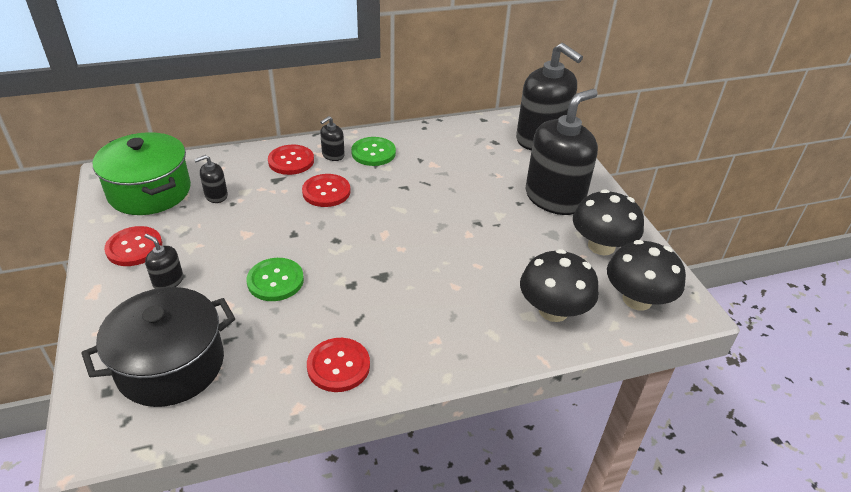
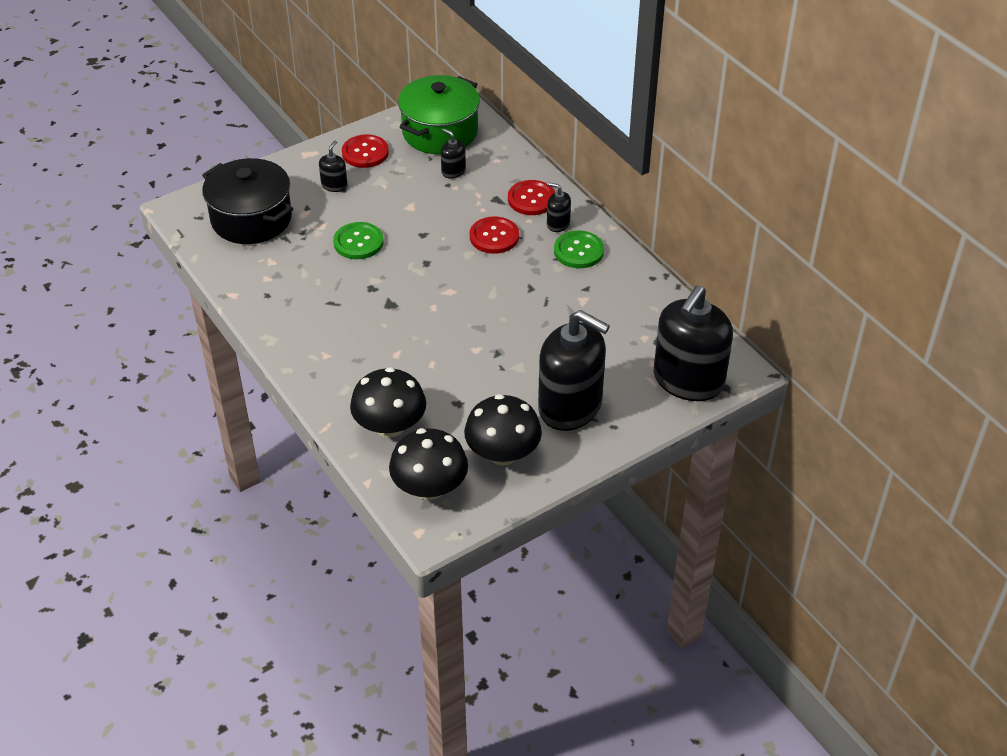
camera: 75 degrees right, 5 degrees up
red button [307,338,370,392] -> none

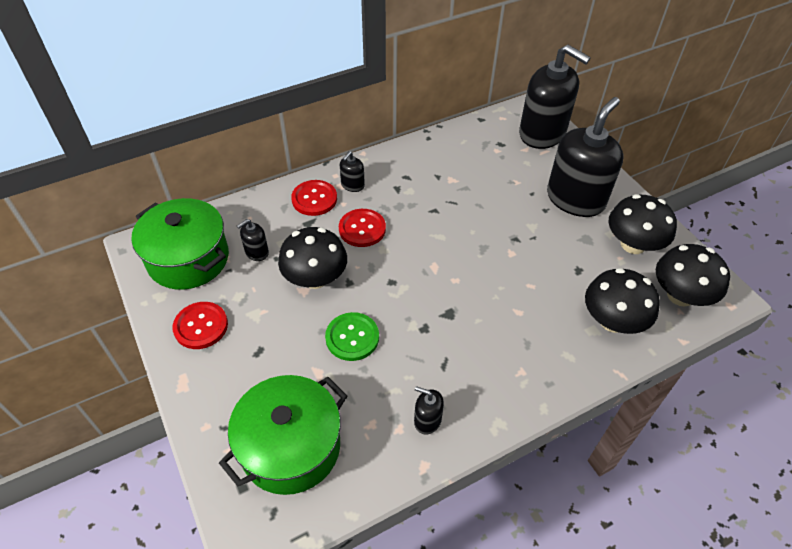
camera: 85 degrees left, 5 degrees up
black pot [202,158,293,244] -> green pot [219,375,348,495]
black soap dispenser [319,140,347,192] -> black soap dispenser moved to [414,386,444,435]
green button [554,231,604,268] -> none
none -> black mushroom [278,227,347,289]

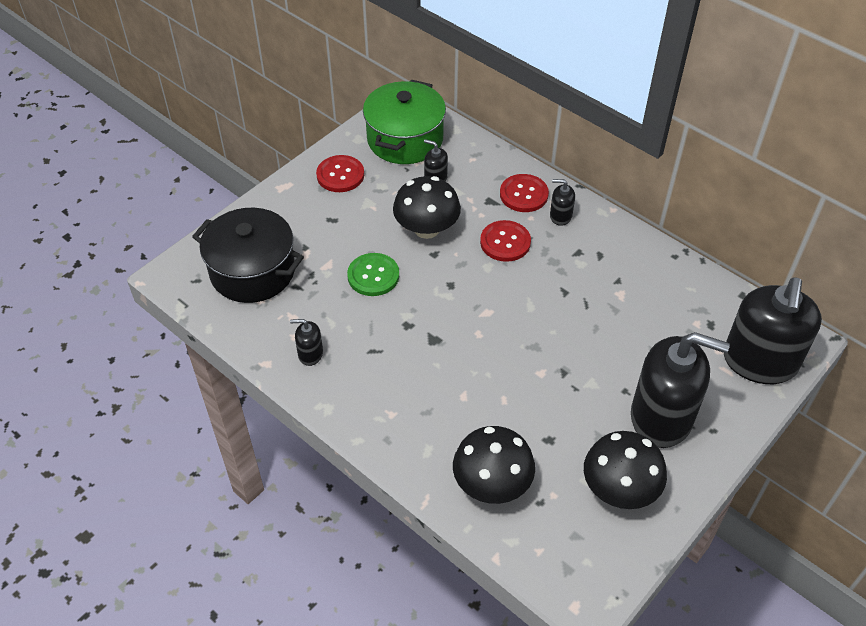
camera: 70 degrees right, 0 degrees up
green pot [219,375,348,495] -> black pot [192,208,304,303]
black soap dispenser [414,386,444,435] -> black soap dispenser turned 90 degrees counterclockwise [290,319,323,366]
black mushroom [656,244,730,307] -> none

